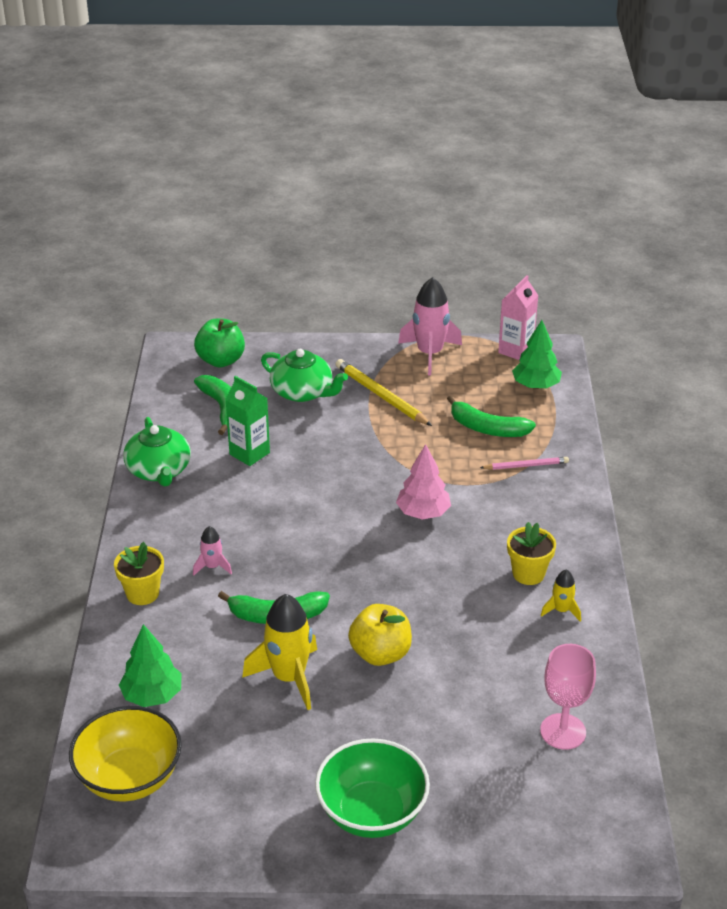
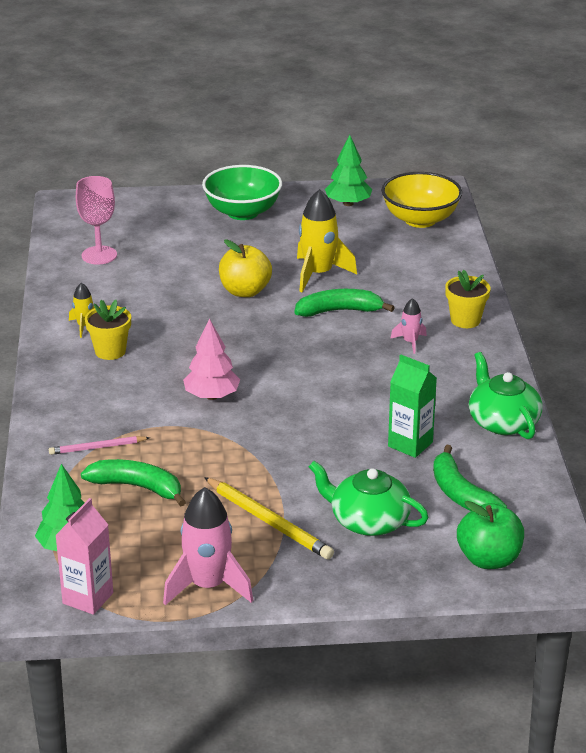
camera: 175 degrees right, 5 degrees down
green tree [119,624,182,707] -> green tree moved to [325,135,372,206]

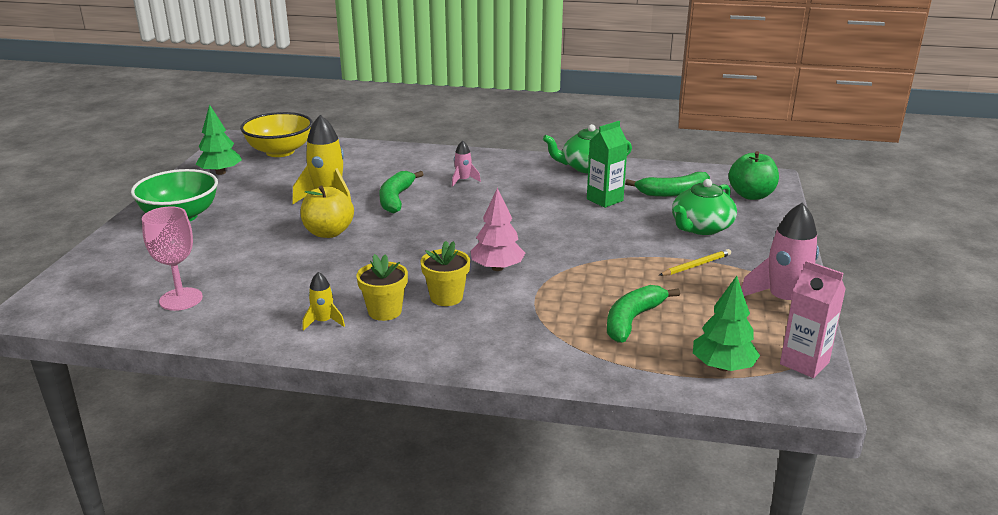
camera: 75 degrees left, 5 degrees down
pink pencil [49,436,150,455] -> none
yellow pencil [204,477,334,559] -> yellow pencil [659,249,731,276], size x0.61
yellow flower pot [445,270,491,328] -> yellow flower pot moved to [421,241,470,306]

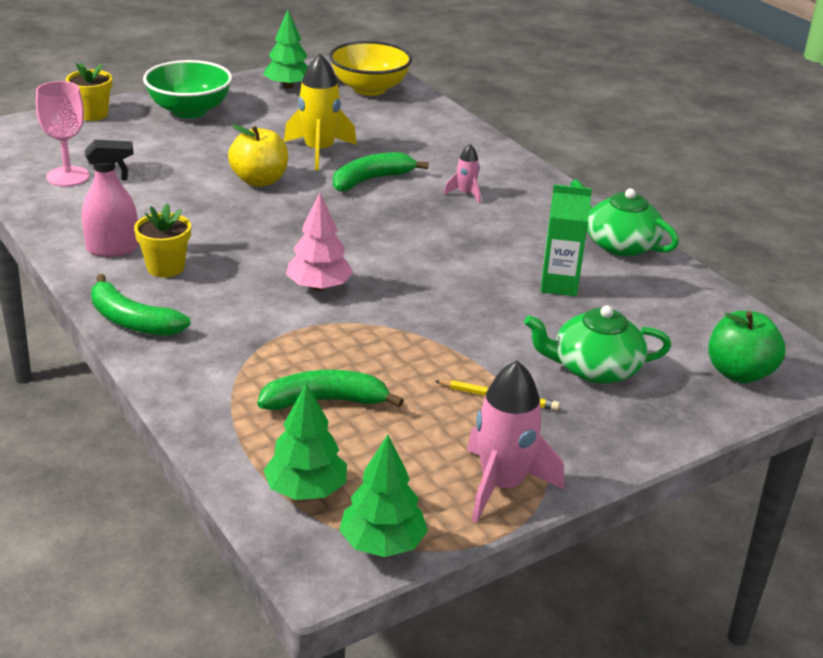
camera: 45 degrees right, 5 degrees up
yellow rocket [303,272,345,331] -> pink spray bottle [82,140,139,257]
yellow flower pot [421,241,470,306] -> yellow flower pot moved to [66,63,112,121]
green banana [625,172,710,197] -> green banana moved to [91,274,191,336]
pink carton [780,260,846,378] -> green tree [339,435,428,557]

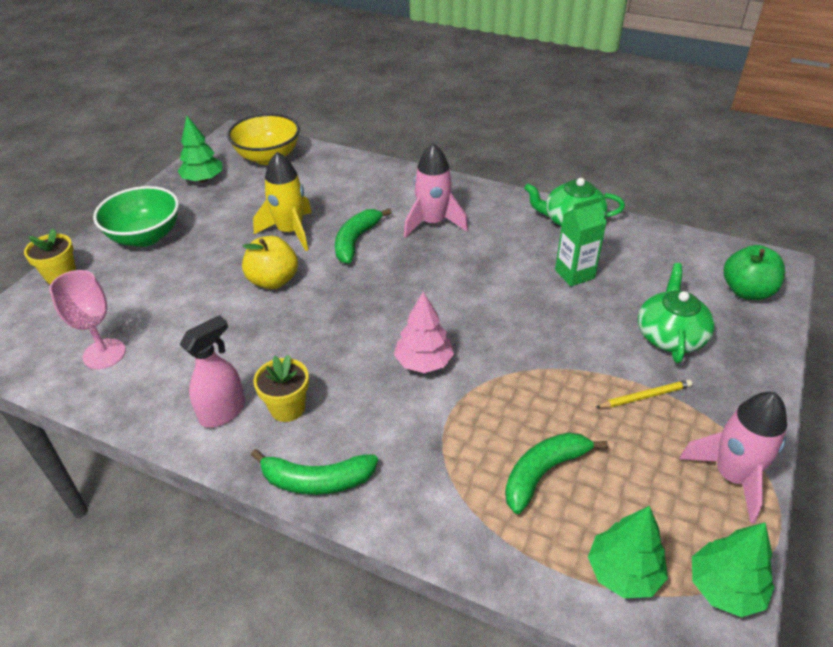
camera: 30 degrees left, 10 degrees up
pink rocket [444,144,480,203] -> pink rocket [404,143,468,238], size x1.97
green teapot [524,306,671,384] -> green teapot turned 135 degrees clockwise [638,263,715,363]

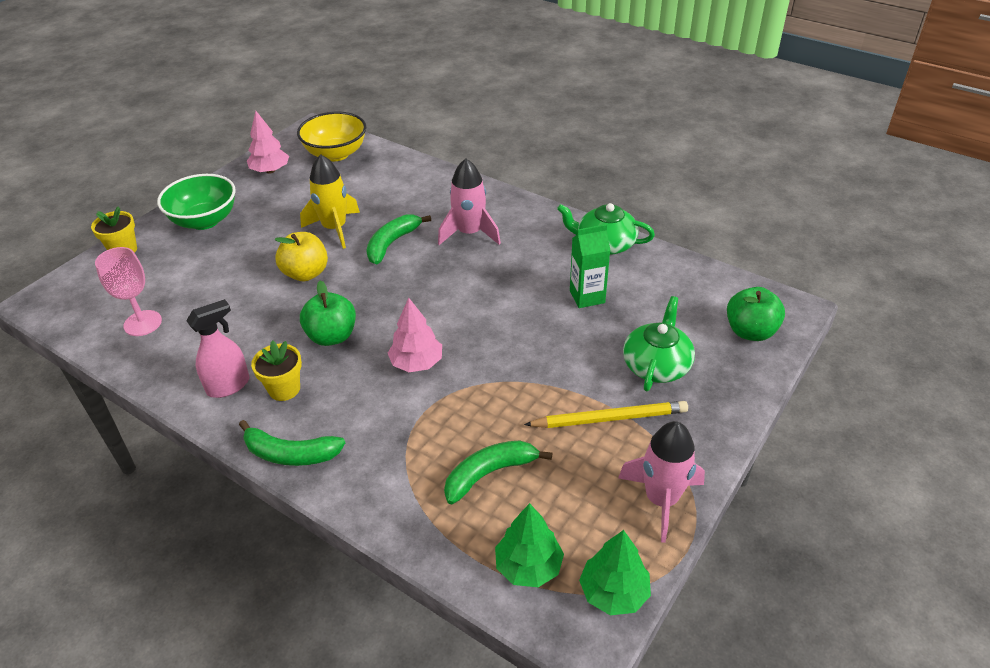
camera: 10 degrees right, 0 degrees up
green tree [178,116,222,183] -> pink tree [247,111,289,174]
yellow pencil [596,380,692,408] -> yellow pencil [524,401,688,428], size x1.64
none -> green apple [300,281,356,346]

